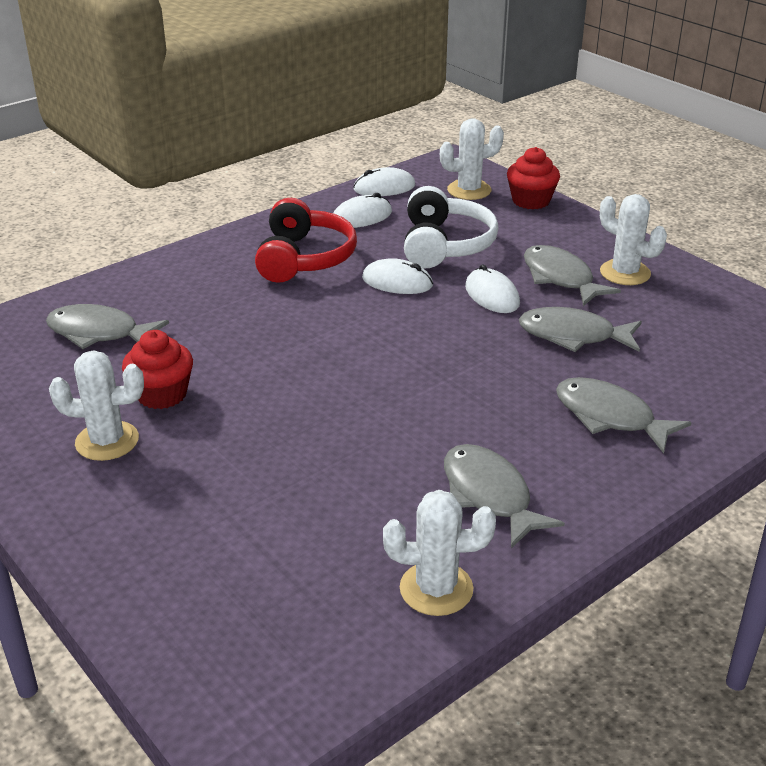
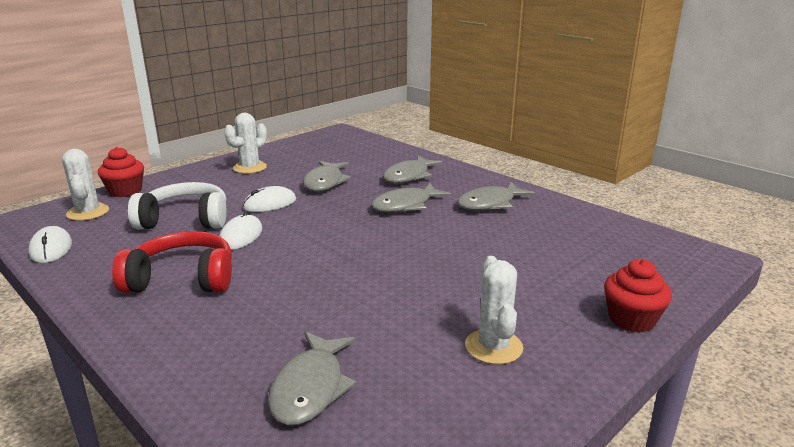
camera: 95 degrees left, 10 degrees down
red cupcake [122,330,193,409] -> red cupcake moved to [604,259,672,333]
white mouse [333,193,392,228] -> none
white cactus [383,490,496,616] -> none
grey fish [524,245,621,306] -> grey fish moved to [371,183,452,213]

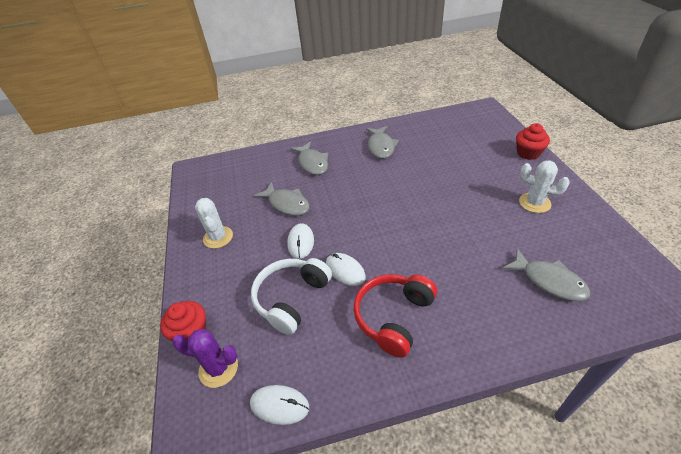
camera: 55 degrees left, 20 degrees up
white cactus [62,149,109,221] -> purple cactus [172,329,238,388]
grey fish [371,183,452,213] -> none

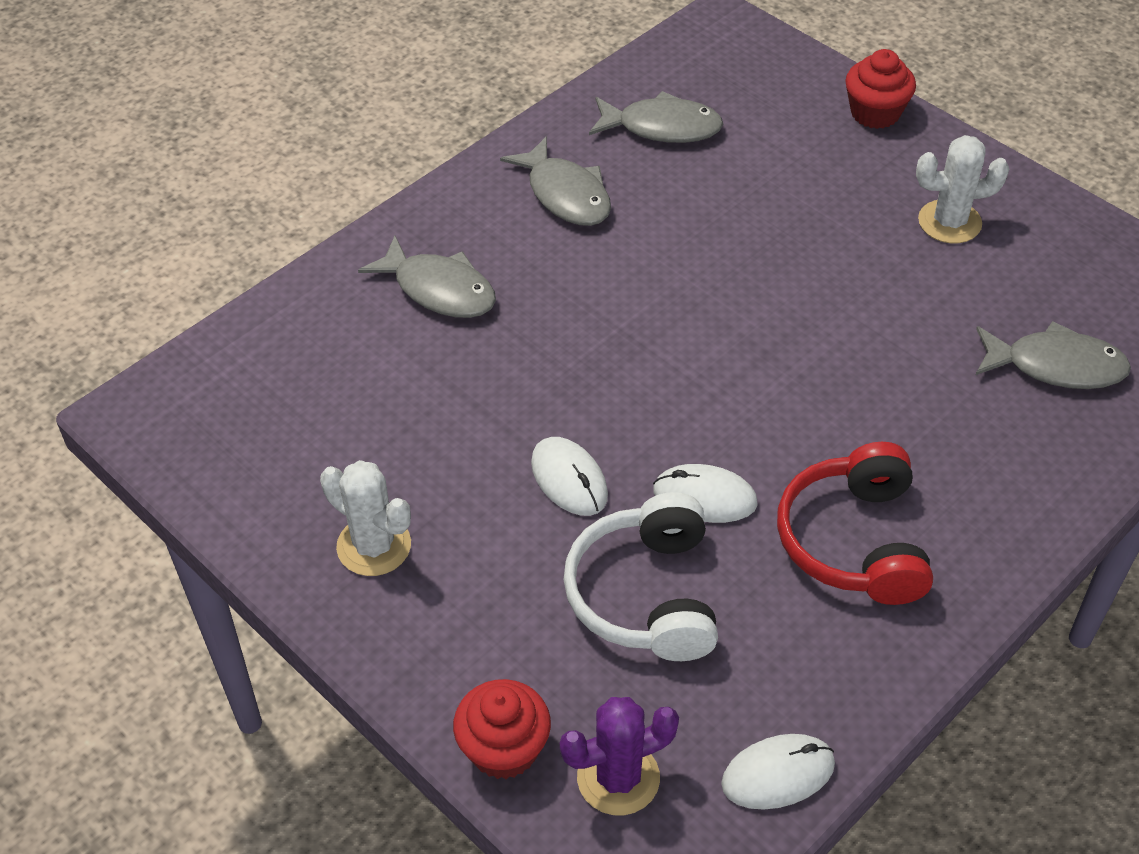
camera: 35 degrees left, 5 degrees up
grey fish [254,182,310,216] -> grey fish moved to [589,91,723,143]

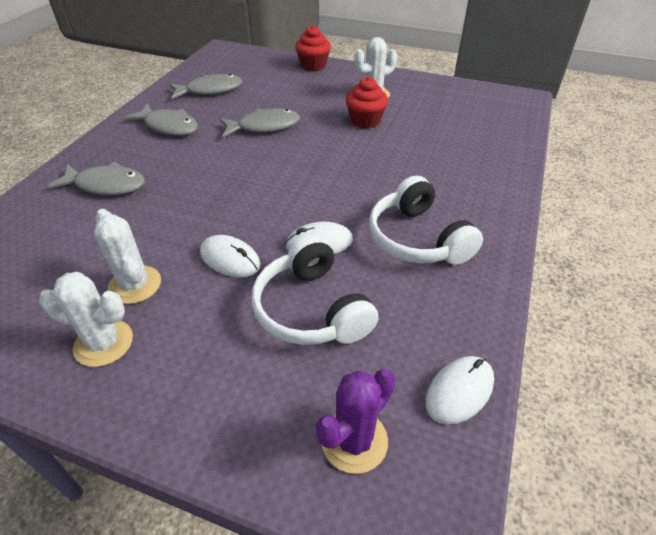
camera: 25 degrees left, 5 degrees down
red cupcake [453,679,551,779] -> red cupcake moved to [346,77,388,128]
red headphones [777,442,933,605] -> white headphones [369,176,483,265]
grey fish [976,321,1131,389] -> grey fish moved to [219,108,300,138]
none -> white cactus [94,209,161,304]

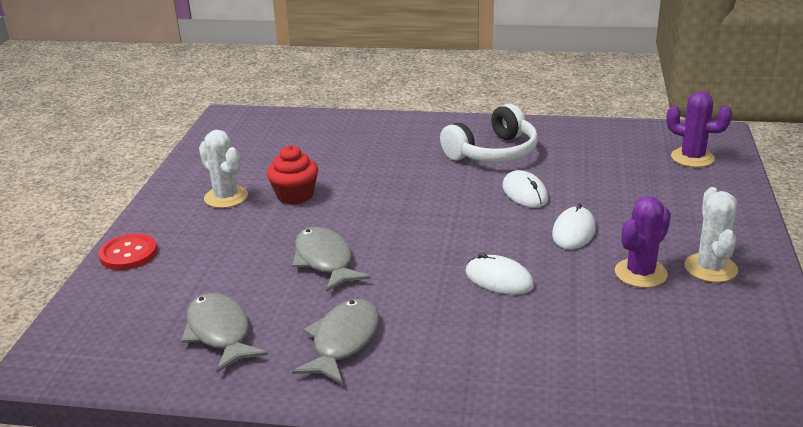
camera: 100 degrees left, 15 degrees down
grey fish [47,162,145,195] -> none
white cactus [94,209,161,304] -> purple cactus [615,196,671,288]
white headphones [251,235,378,345] -> none
red cupcake [295,25,331,71] -> red button [98,233,157,270]
white mouse [425,356,494,425] -> white mouse moved to [466,253,534,295]

